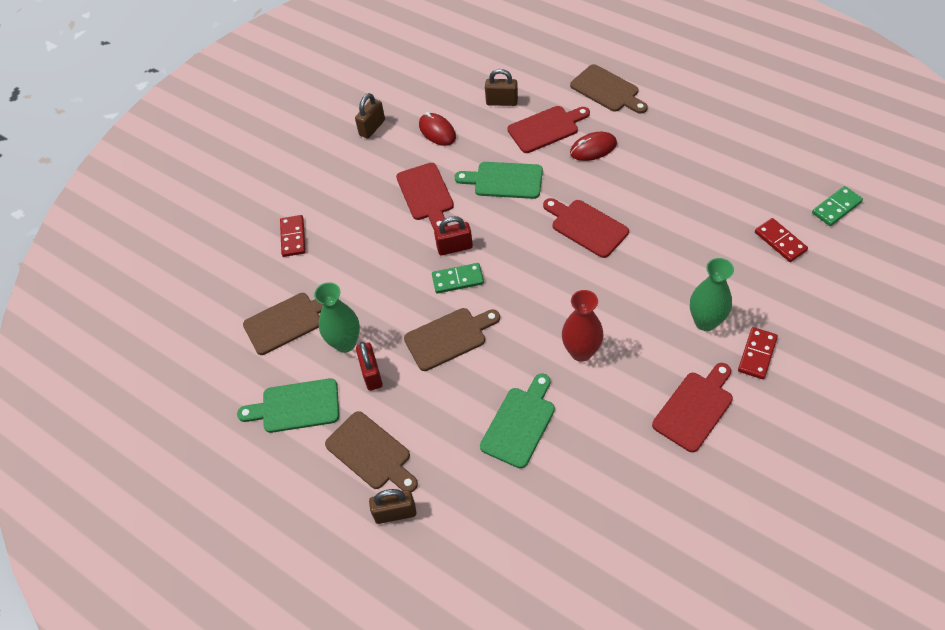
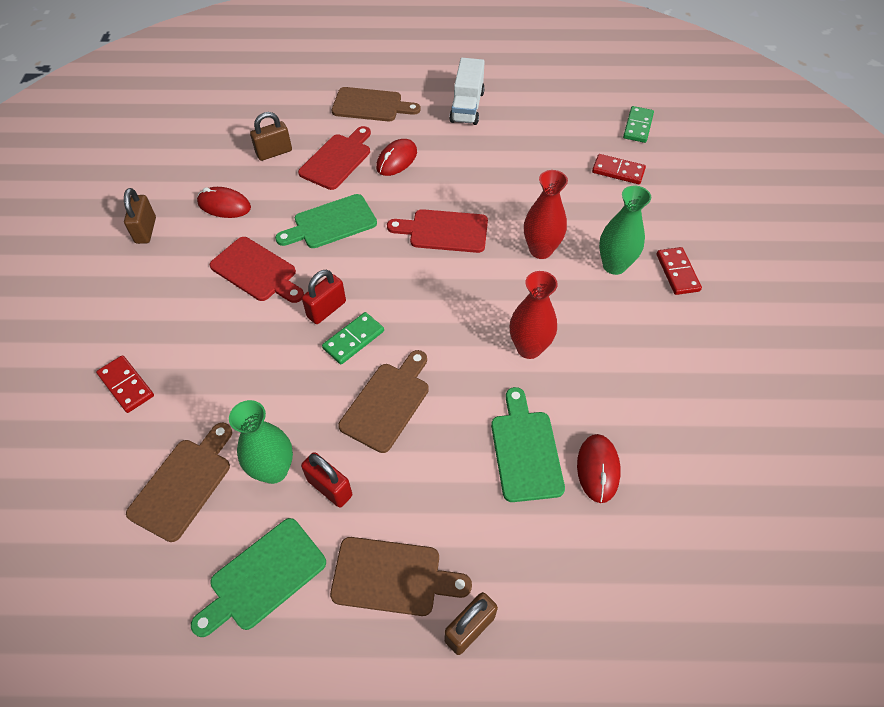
camera: 40 degrees left, 0 degrees up
red cutting board [652,363,733,452] -> none
none -> white truck [449,58,485,125]
none -> red vase [524,170,568,259]
none -> red mouse [577,434,621,503]

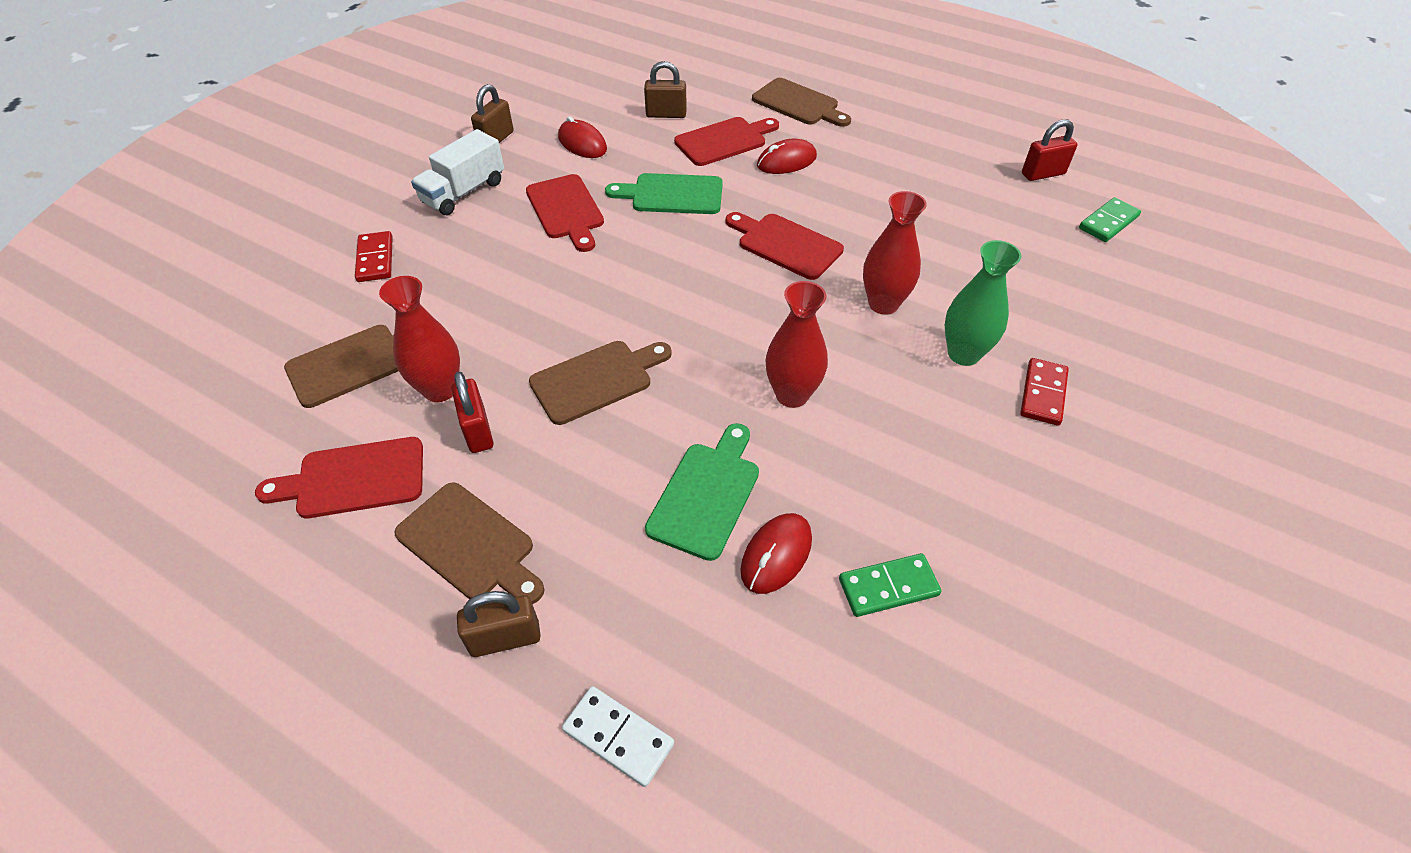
camera: 30 degrees right, 5 degrees down
green cutting board [191,518,326,637] -> red cutting board [255,437,423,518]
green vase [229,400,293,484] -> red vase [379,276,460,402]
red padlock [302,269,346,324] -> red padlock moved to [1022,119,1077,181]
green domino [322,312,384,365] -> green domino moved to [839,553,942,617]
white truck [449,58,485,125] -> white truck moved to [411,129,504,215]
red domino [592,154,646,184] -> none
none -> white domino [562,686,674,787]

